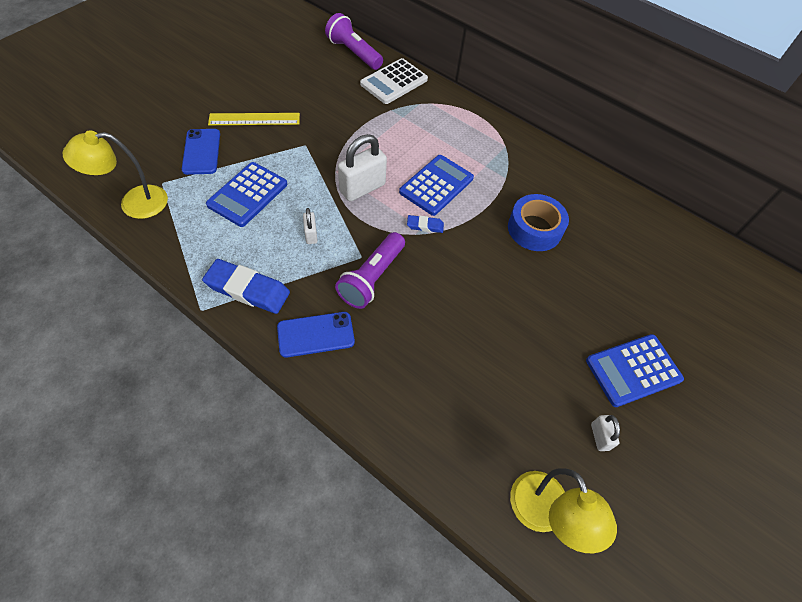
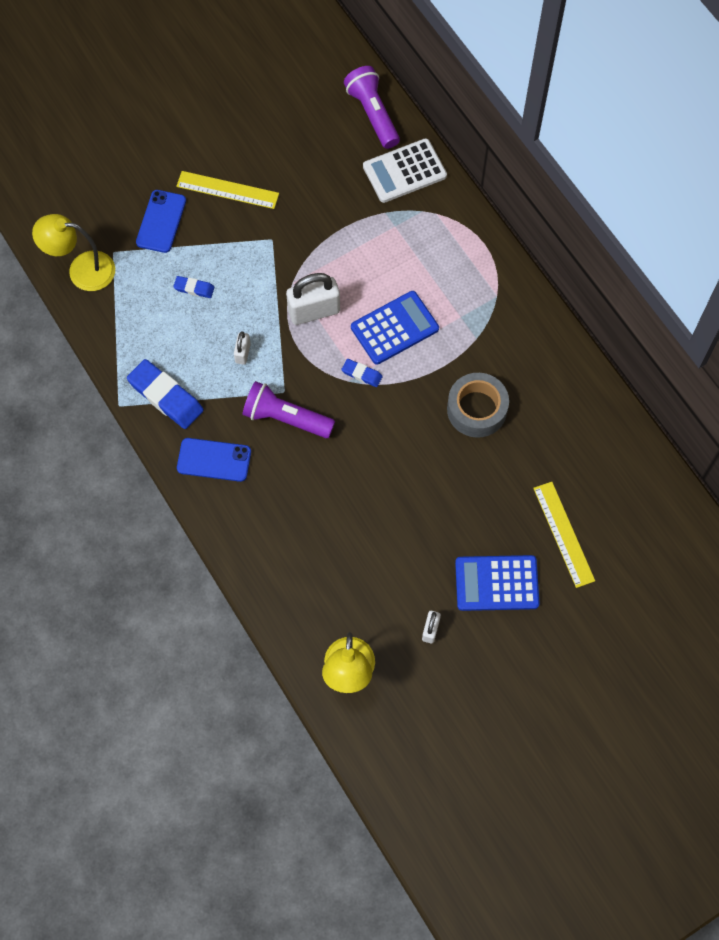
camera: 25 degrees right, 10 degrees up
blue calculator [206,162,287,227] -> blue eraser [173,276,215,298]
purple flashlight [335,232,405,309] -> purple flashlight turned 60 degrees clockwise [243,381,335,438]
blue tape [508,194,569,251] -> grey tape [447,373,509,438]
none -> yellow ruler [533,482,595,588]

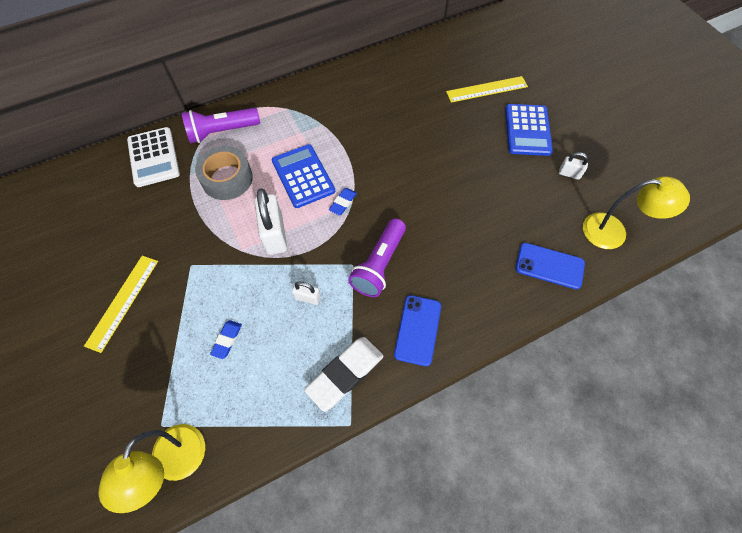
camera: 85 degrees left, 5 degrees down
blue eraser [127,359,204,429] -> white eraser [304,337,384,412]
blue phone [136,190,186,253] -> blue phone moved to [516,243,585,289]
purple flashlight [344,66,400,149] -> purple flashlight moved to [182,108,260,143]
grey tape [447,373,509,438] -> grey tape moved to [195,146,253,200]

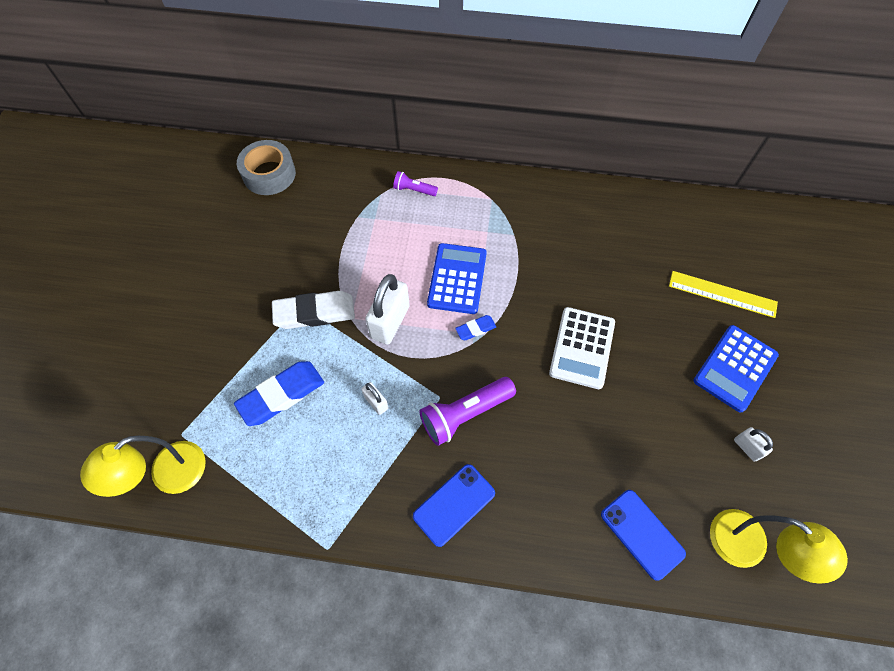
camera: 35 degrees right, 0 degrees up
yellow ruler [84,256,158,353] -> none
white calculator [127,127,180,187] -> white calculator moved to [549,307,615,389]
purple flashlight [182,108,260,143] -> purple flashlight [393,171,438,196], size x0.54
grey tape [195,146,253,200] -> grey tape moved to [237,140,296,195]
blue eraser [210,320,242,359] -> blue eraser [234,361,324,426], size x1.98
white eraser [304,337,384,412] -> white eraser moved to [272,291,355,329]

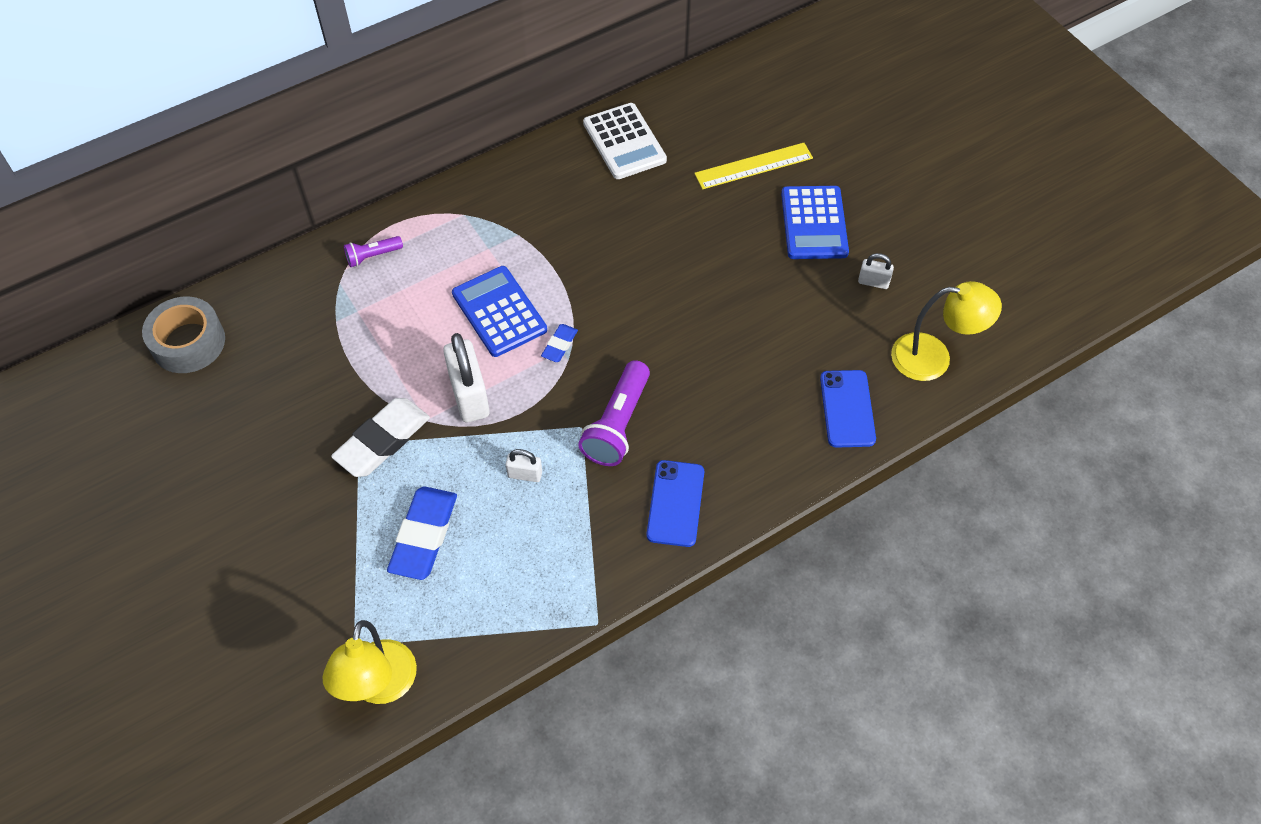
camera: 40 degrees left, 5 degrees down
white calculator [549,307,615,389] -> white calculator moved to [583,103,667,179]
blue phone [601,490,686,581] -> blue phone turned 75 degrees clockwise [820,370,876,448]

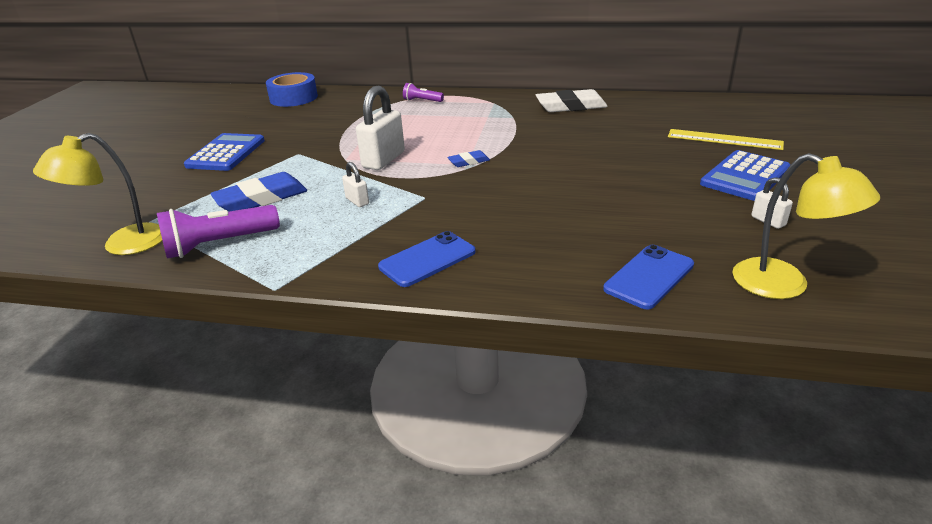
camera: 45 degrees right, 25 degrees down
grey tape [142,296,225,373] -> blue tape [266,72,318,107]
white eraser [331,398,430,477] -> white eraser moved to [536,89,608,112]
blue calculator [452,266,547,357] -> blue calculator moved to [184,133,265,171]
purple flashlight [578,360,650,466] -> purple flashlight moved to [157,205,280,259]
white calculator [583,103,667,179] -> none

